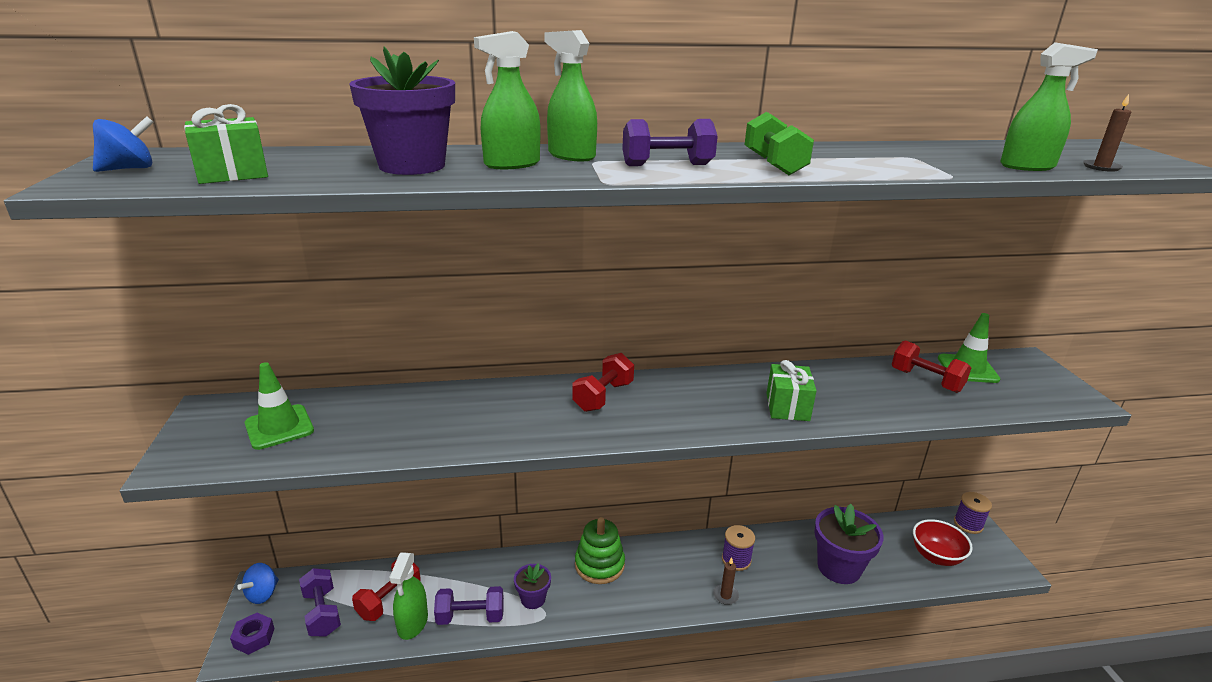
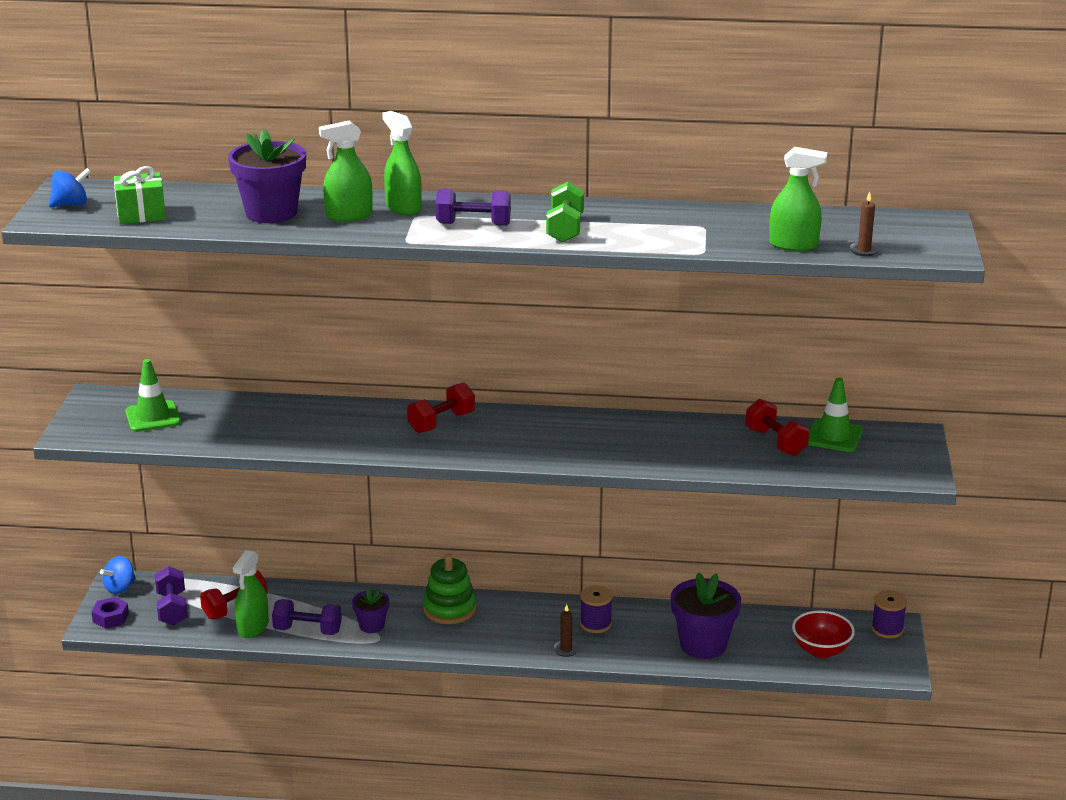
camera: 15 degrees right, 0 degrees up
green gift [767,360,817,421] -> none

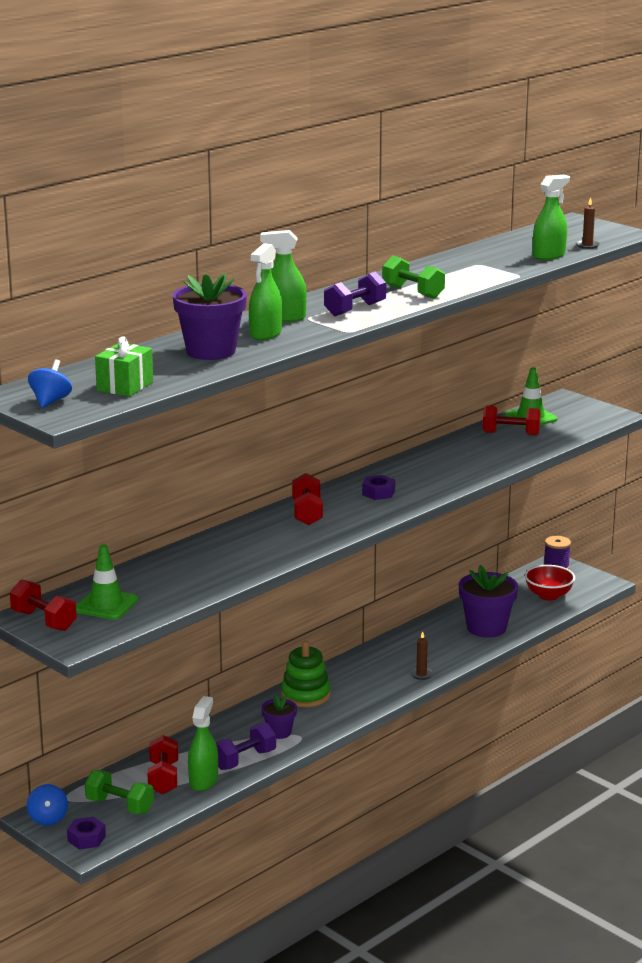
camera: 50 degrees left, 5 degrees down
purple dumbbell [155,566,188,626] -> green dumbbell [85,770,154,814]
green spray bottle [233,550,269,638] -> green spray bottle turned 135 degrees counterclockwise [188,696,218,791]
purple spool [580,585,613,633] -> none
none -> red dumbbell [10,579,77,631]
none -> purple nut [362,475,395,500]

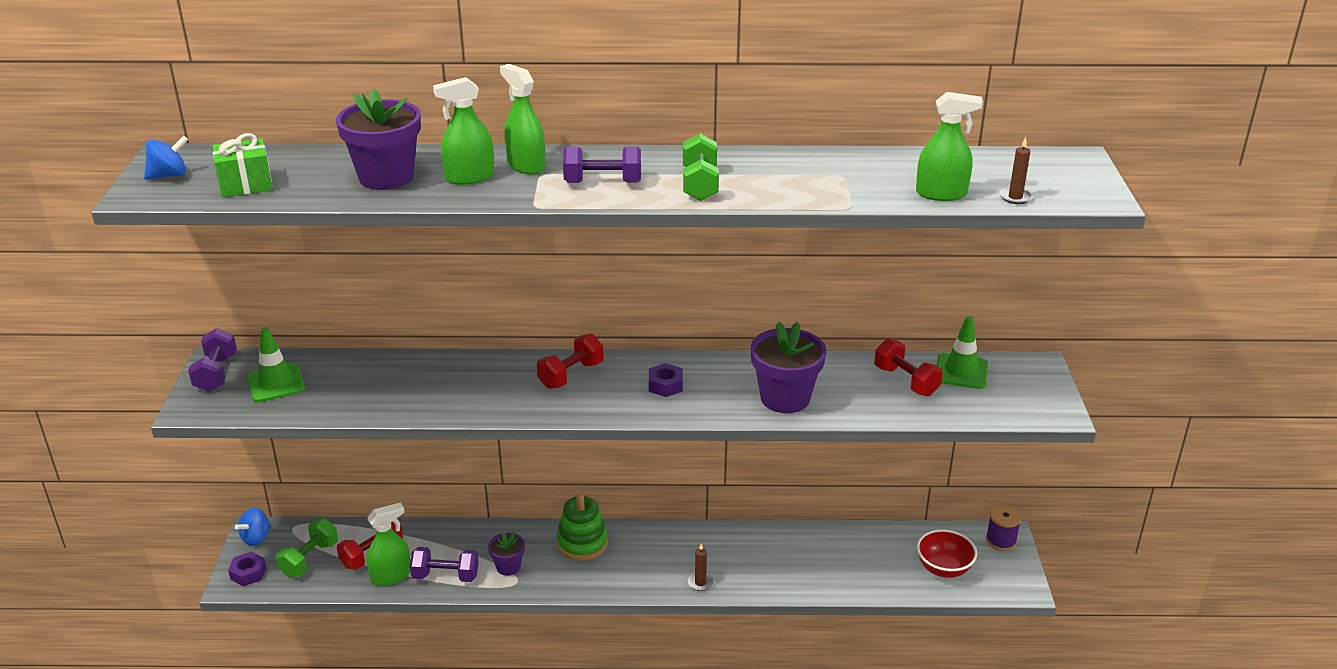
camera: 45 degrees right, 10 degrees up
red dumbbell [10,579,77,631] -> purple dumbbell [188,328,237,392]
green dumbbell [85,770,154,814] -> green dumbbell turned 45 degrees clockwise [276,519,338,577]
purple flower pot [459,565,518,638] -> purple flower pot moved to [751,322,826,413]

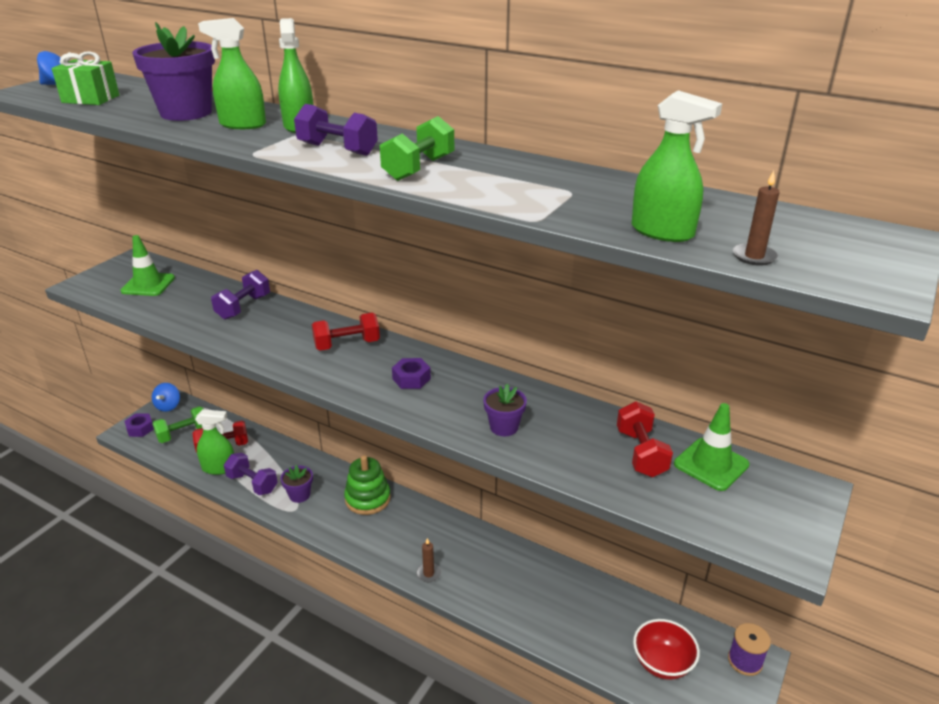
camera: 30 degrees right, 0 degrees up
purple dumbbell [188,328,237,392] -> purple dumbbell moved to [211,270,270,320]
blue spinning top [235,508,271,546] -> blue spinning top turned 60 degrees counterclockwise [152,383,180,412]
purple flower pot [751,322,826,413] -> purple flower pot [483,384,527,436], size x0.54

